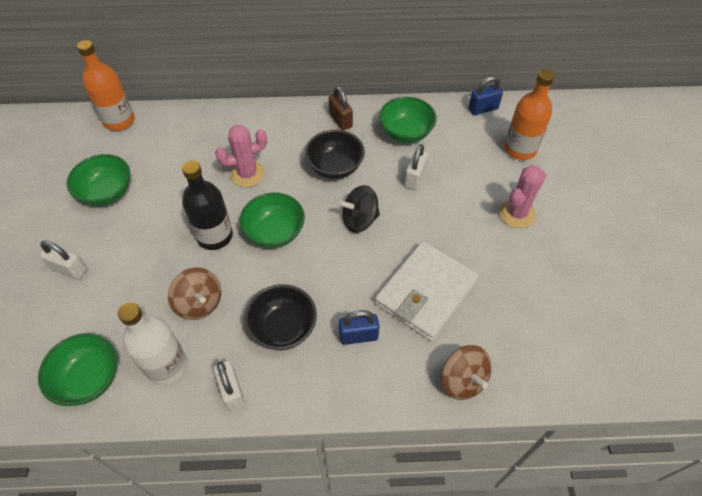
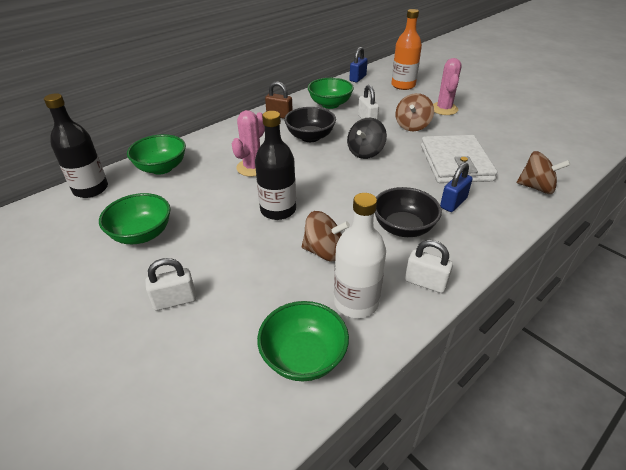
camera: 40 degrees left, 15 degrees down
orange bottle [77,40,135,131] -> black bottle [44,93,108,198]
green bowl [239,192,305,248] -> green bowl moved to [127,134,186,175]
none -> brown spinning top [395,93,434,131]

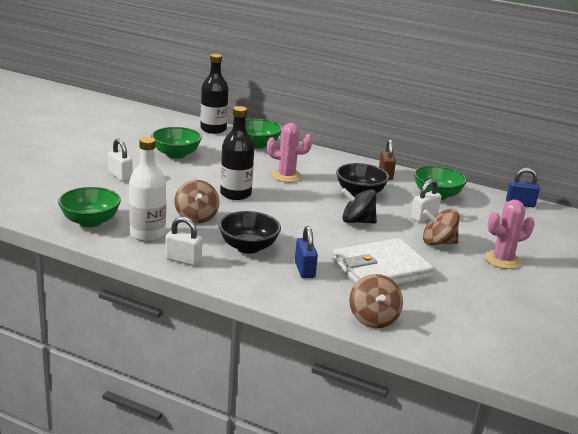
camera: 65 degrees right, 15 degrees down
orange bottle [391,9,422,90] -> none
white padlock [405,240,453,293] -> white padlock turned 75 degrees counterclockwise [165,217,202,266]
blue padlock [440,162,473,212] -> blue padlock turned 60 degrees clockwise [295,226,318,278]

